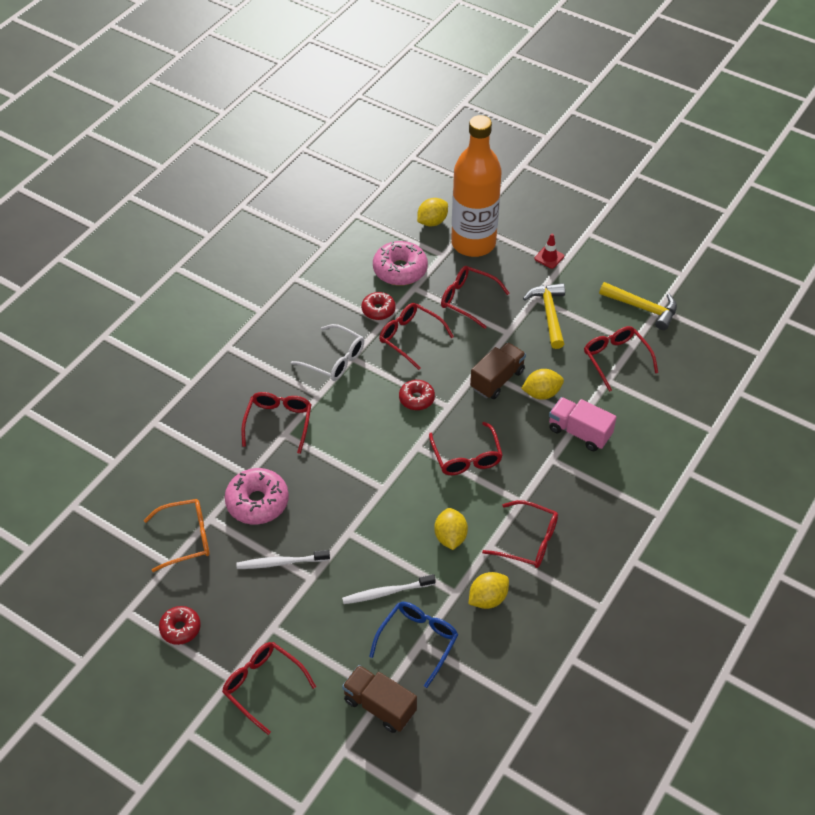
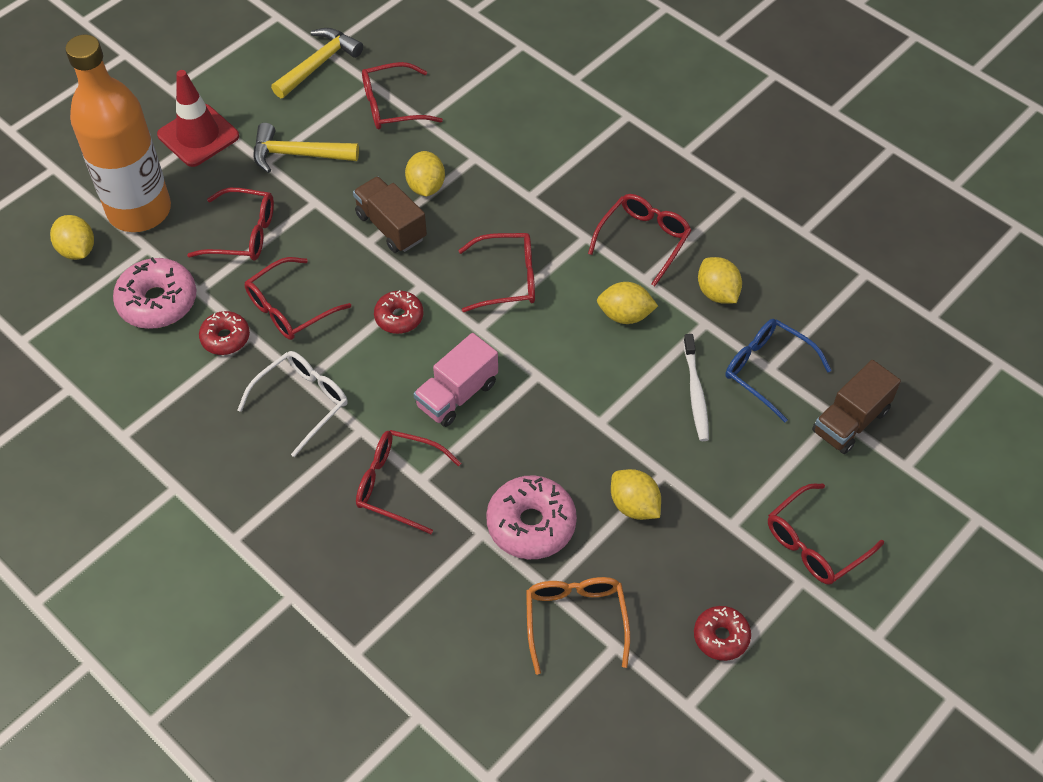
camera: 80 degrees left, 5 degrees up
white toothbrush [236,550,330,569] -> yellow lemon [611,469,661,520]
red glasses [441,266,510,329] -> red glasses turned 120 degrees counterclockwise [187,188,274,260]
red traffic cone [534,234,564,269] -> red traffic cone [157,70,239,167], size x1.96
pink truck [549,397,617,451] -> pink truck moved to [413,333,498,427]

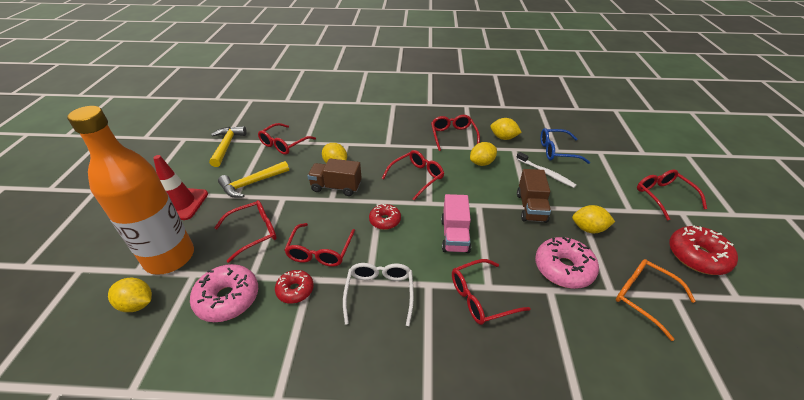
camera: 40 degrees left, 15 degrees down
red donut [694,606,751,661] -> red donut [669,226,738,275], size x1.65
red glasses [768,484,884,584] -> red glasses turned 150 degrees clockwise [637,169,707,221]
brown truck [812,360,901,454] -> brown truck moved to [517,169,551,223]

